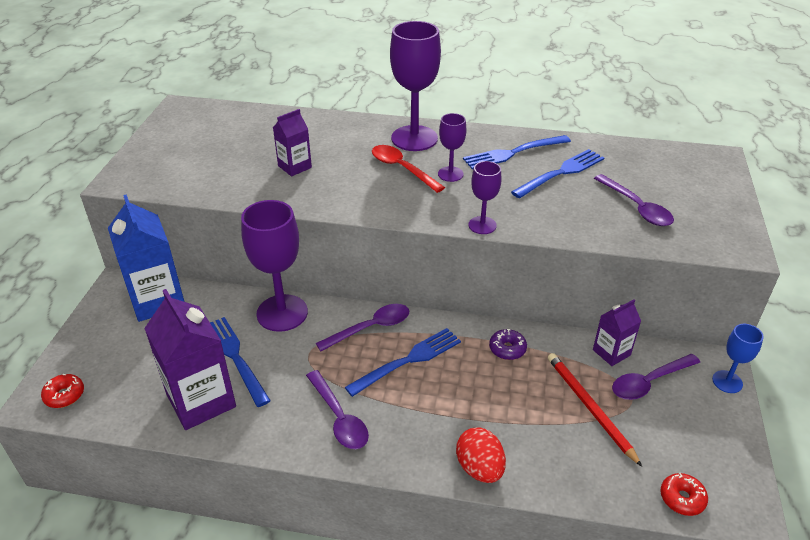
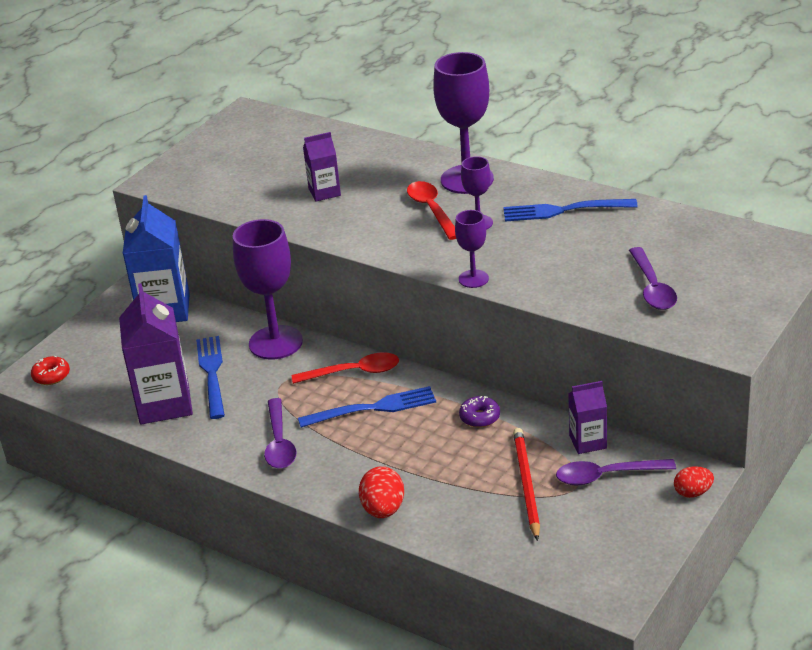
camera: 25 degrees right, 5 degrees down
purple spoon [316,304,409,351] -> red spoon [292,352,399,384]
blue fork [511,149,605,199] -> none
red donut [661,473,708,516] -> none
blue goblet [712,324,764,393] -> red egg [674,466,714,498]

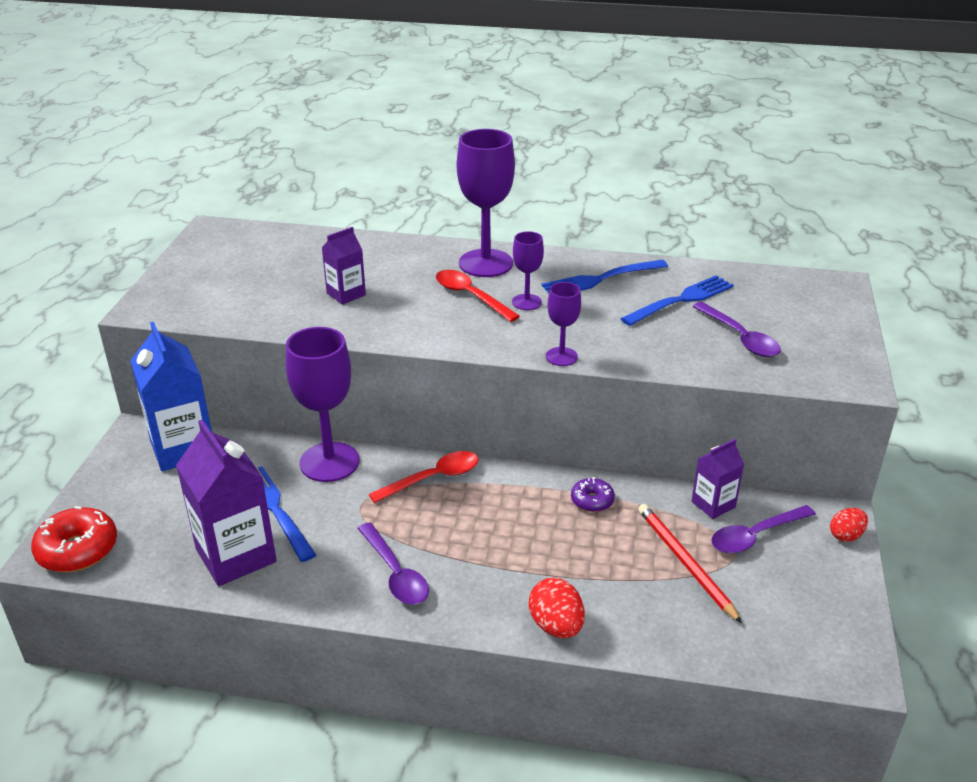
camera: 25 degrees left, 0 degrees up
red donut [31,355,70,385] -> red donut [31,506,117,572], size x1.74
blue fork [298,386,436,428] -> blue fork moved to [621,275,734,326]

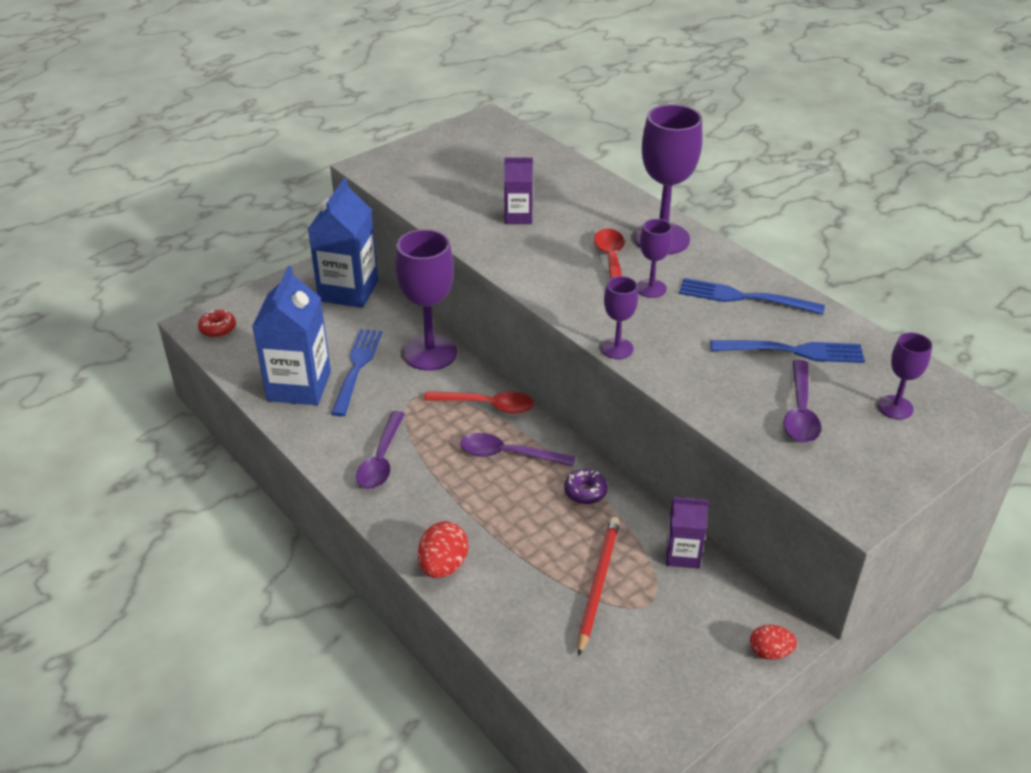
camera: 40 degrees right, 5 degrees up
red donut [31,506,117,572] -> red donut [198,310,236,338], size x0.57
purple carton [176,420,277,586] -> blue carton [252,266,331,405]
purple spoon [711,505,816,554] -> purple spoon moved to [460,433,576,467]
none -> purple goblet [878,333,932,419]

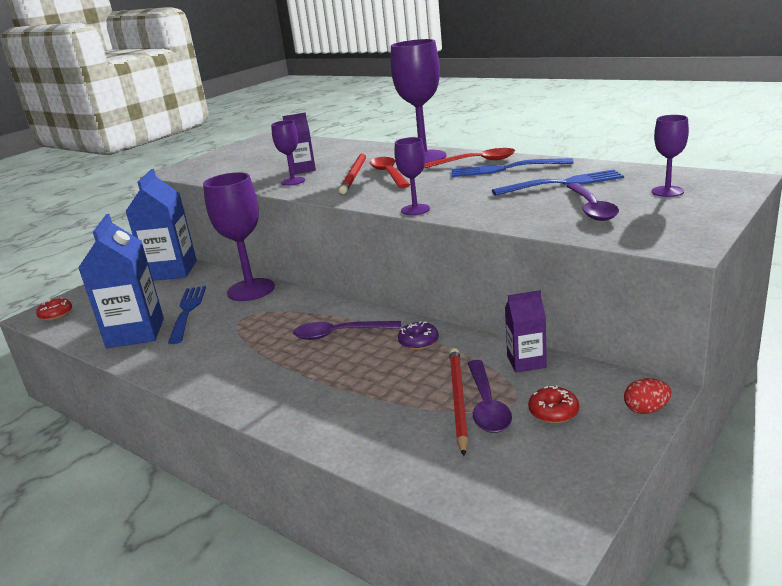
camera: 10 degrees left, 15 degrees down
purple spoon [356,411,405,489] -> purple spoon moved to [467,360,512,433]
red egg [418,521,468,578] -> none
red spoon [424,391,534,414] -> red spoon moved to [424,148,515,168]
purple goblet [637,219,672,298] -> purple goblet moved to [271,120,305,186]
none -> red pencil [339,153,366,194]
none -> red donut [528,385,579,423]

